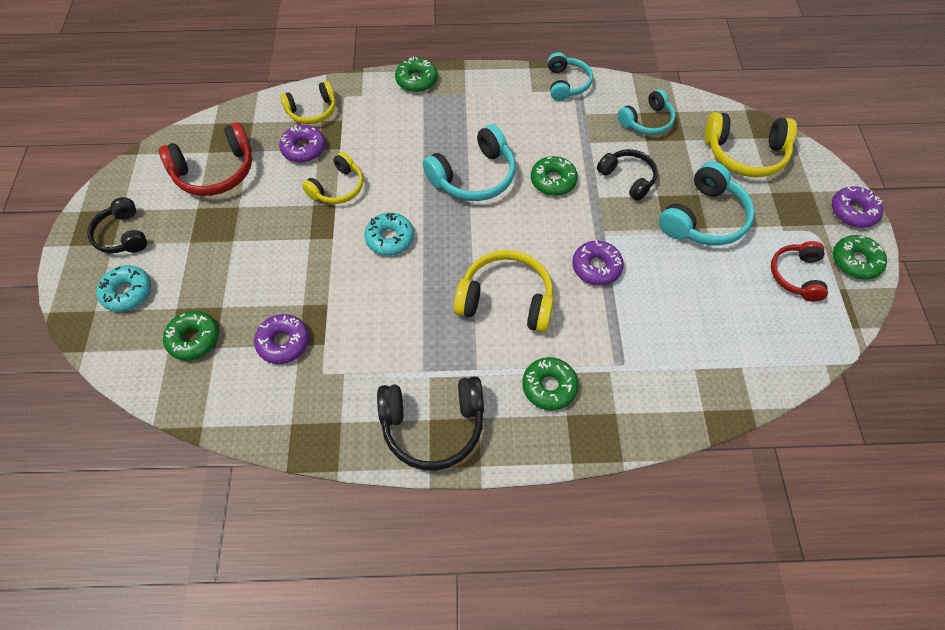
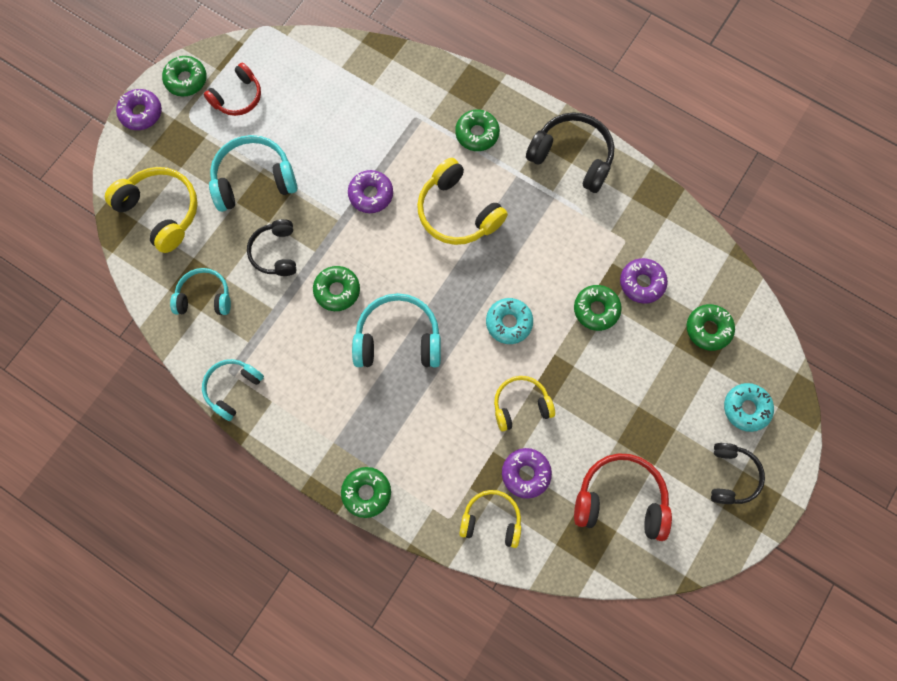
camera: 145 degrees left, 15 degrees up
none -> green donut [574,285,622,331]

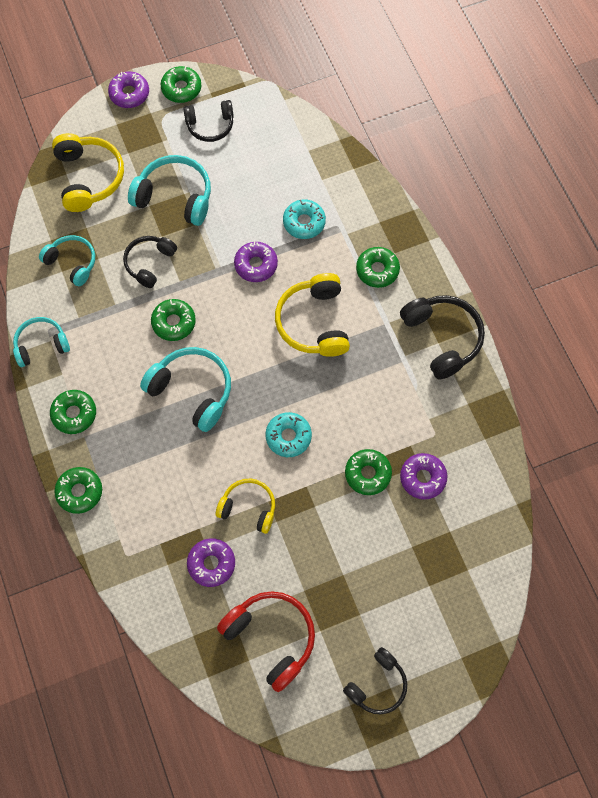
camera: 35 degrees right, 5 degrees down
red headphones [204,63,261,116] -> black headphones [183,100,234,142]
yellow headphones [459,490,521,548] -> none
green donut [687,304,735,351] -> green donut moved to [50,390,96,434]
turquoise donut [724,383,774,432] -> turquoise donut moved to [283,199,326,239]

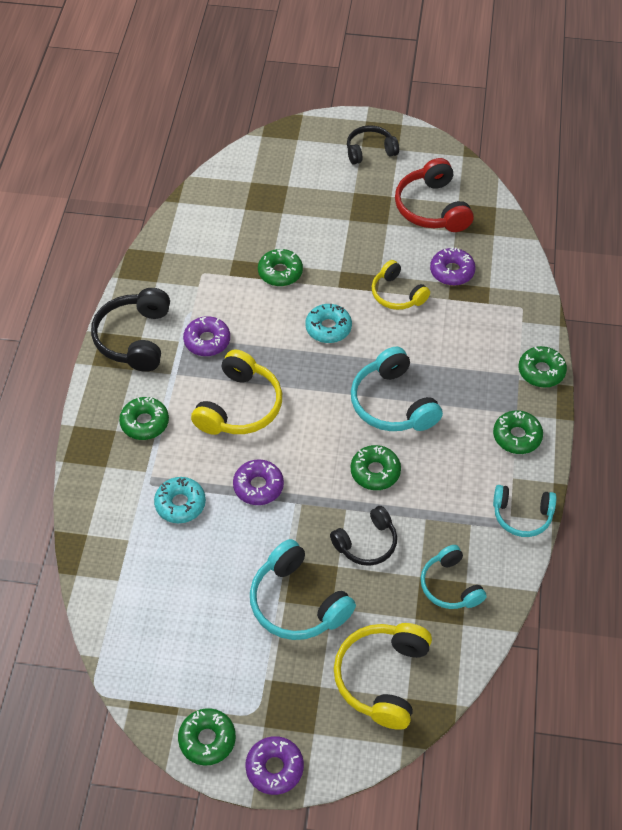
camera: 150 degrees left, 15 degrees down
black headphones [183,100,234,142] -> none
purple donut [400,453,447,500] -> purple donut moved to [183,316,230,356]

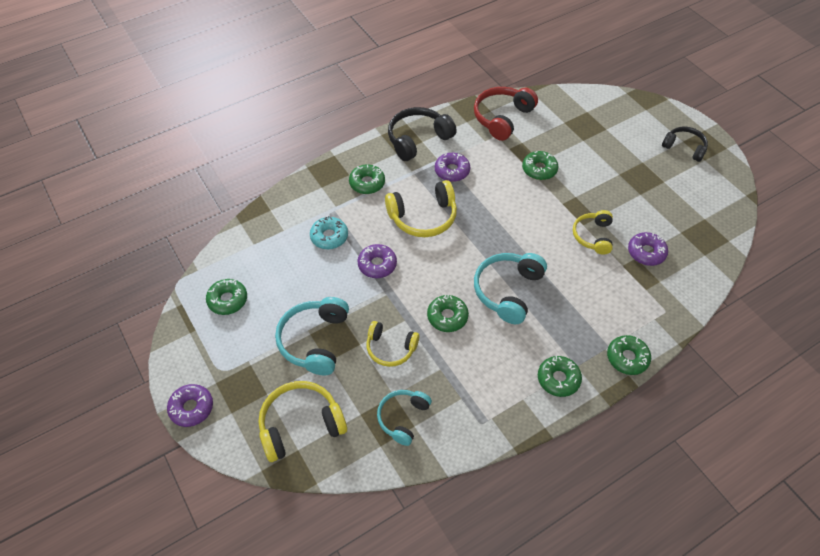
camera: 50 degrees right, 0 degrees up
green donut [178,708,236,766] -> green donut moved to [206,279,247,315]
turquoise donut [305,304,352,343] -> none
black headphones [330,506,397,566] -> yellow headphones [366,321,419,367]
red headphones [395,158,474,232] -> red headphones moved to [474,87,538,141]
turquoise headphones [493,485,556,537] -> none

